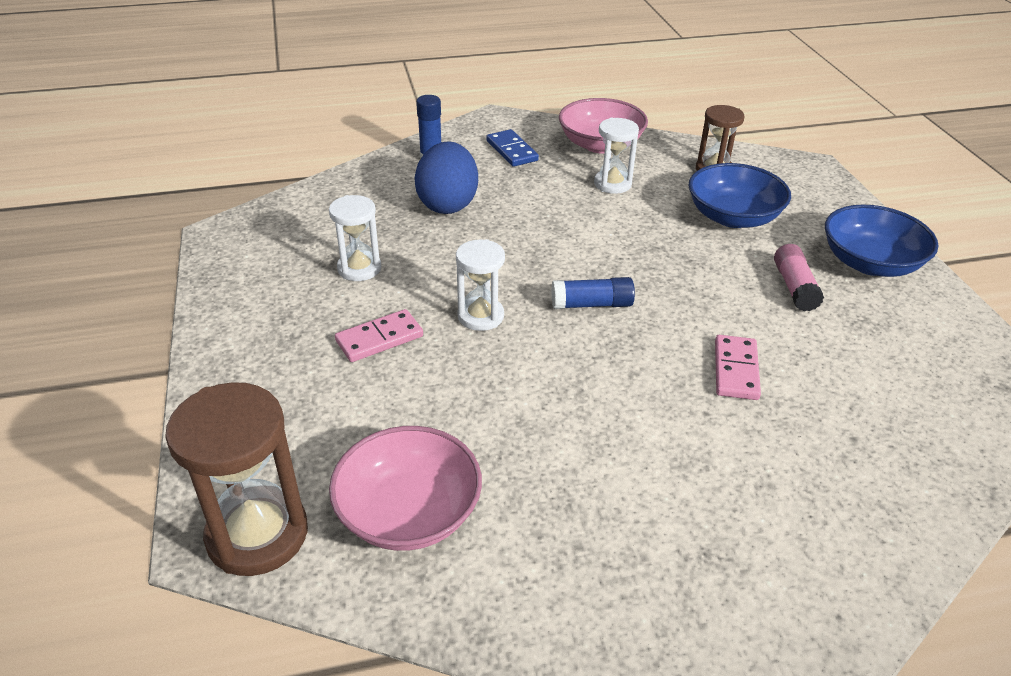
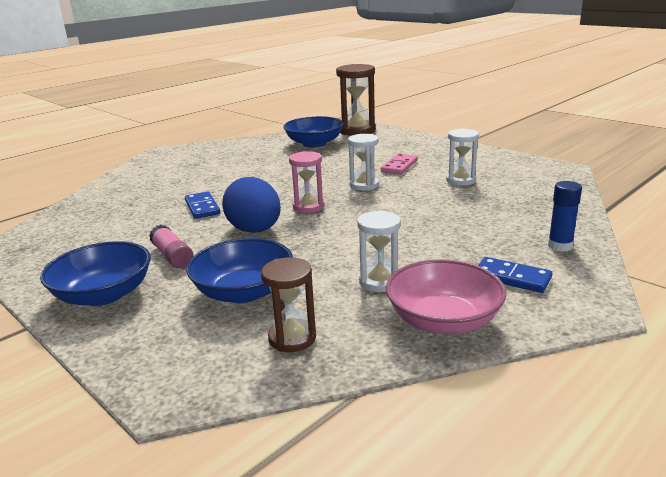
camera: 150 degrees right, 15 degrees down
pink bowl [329,426,482,551] -> blue bowl [283,116,344,148]
blue egg [415,141,478,214] -> blue egg moved to [222,177,281,233]
blue glue stick [551,277,635,309] -> pink hourglass [289,151,325,213]
pink domino [715,335,761,400] -> blue domino [185,191,220,219]

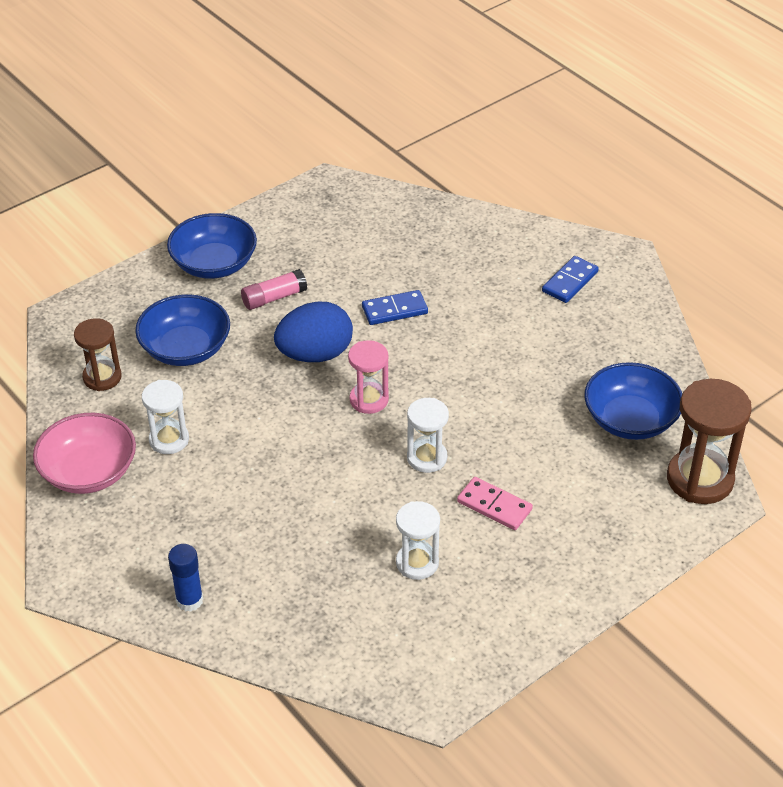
camera: 95 degrees right, 20 degrees up
blue domino [478,257,552,293] -> blue domino moved to [542,256,599,303]

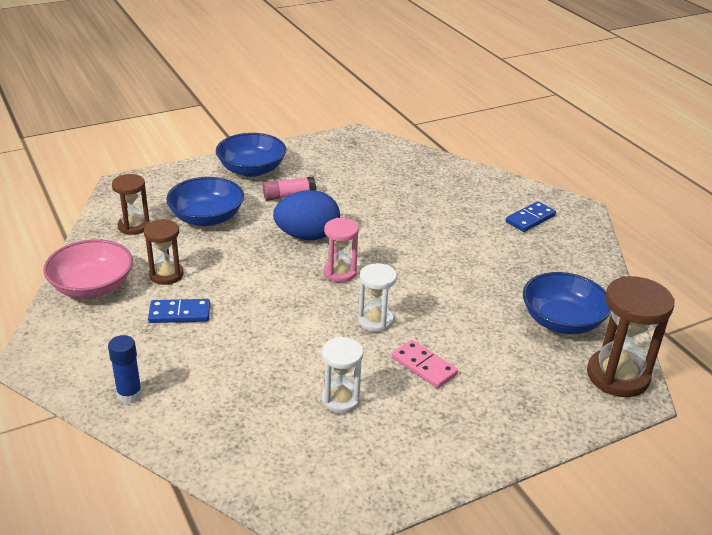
camera: 10 degrees right, 10 degrees down
white hourglass [142,380,189,454] -> brown hourglass [144,219,184,285]
blue domino [362,290,428,325] -> blue domino moved to [148,299,210,323]

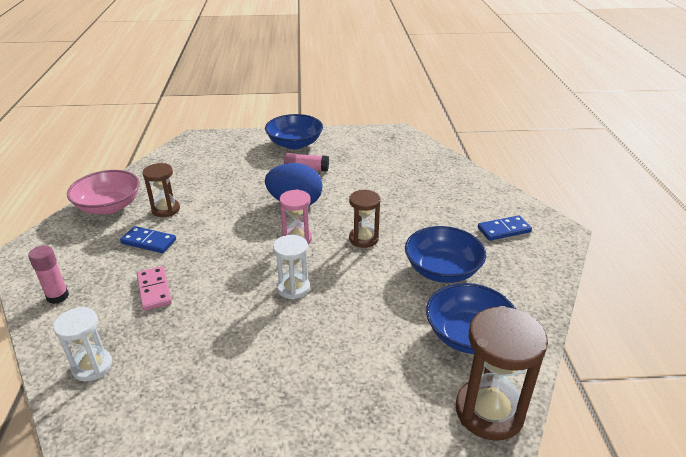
camera: 25 degrees right, 0 degrees up
blue glue stick [108,335,142,403] -> pink glue stick [28,245,69,304]
brown hourglass [112,174,150,235] -> brown hourglass moved to [349,190,380,248]
blue bowl [166,177,244,226] -> blue bowl moved to [405,226,486,283]
white hourglass [321,337,363,413] -> white hourglass moved to [53,307,112,381]
pink domino [392,340,458,388] -> pink domino moved to [137,266,172,311]

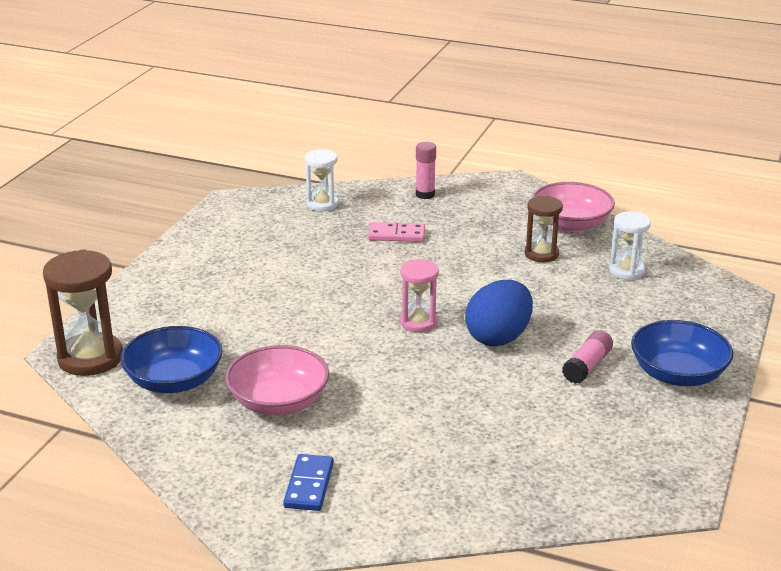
camera: 115 degrees right, 5 degrees down
blue domino [120,226,176,253] -> none
white hourglass [273,235,310,299] -> white hourglass moved to [609,212,651,280]
brown hourglass [349,190,380,248] -> none
blue bowl [405,226,486,283] -> pink bowl [225,345,329,415]

